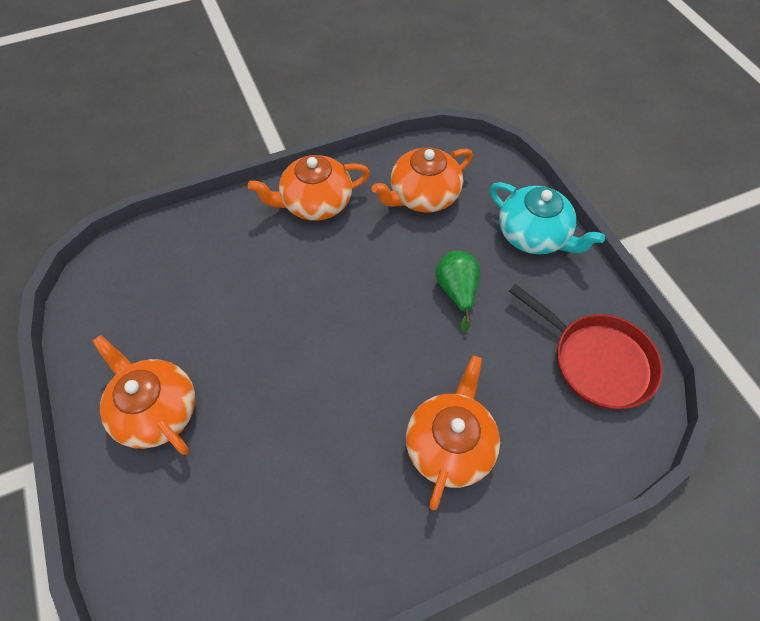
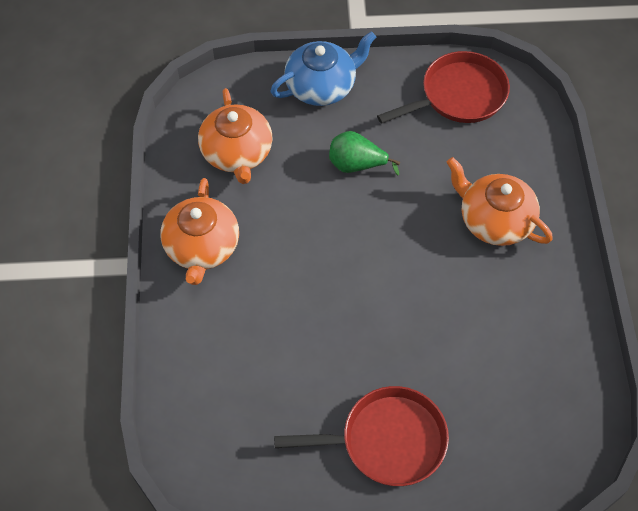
camera: 70 degrees left, 0 degrees up
orange teapot [92,335,195,455] -> red pan [274,386,449,486]
turquoise teapot [490,182,605,254] -> blue teapot [270,31,376,106]

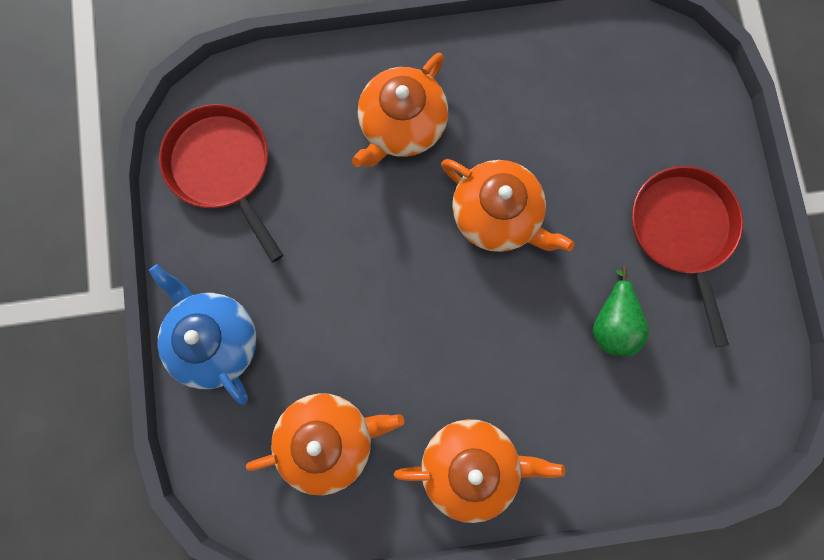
camera: 95 degrees left, 20 degrees up
green pear [329,131,400,175] -> green pear moved to [593,267,649,356]
none -> orange teapot [441,159,575,252]

